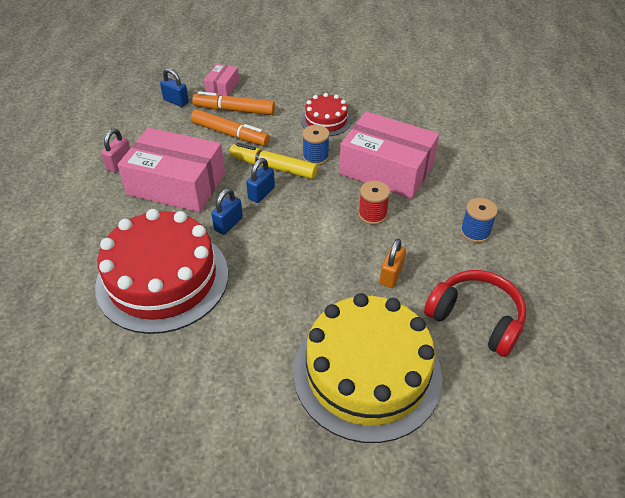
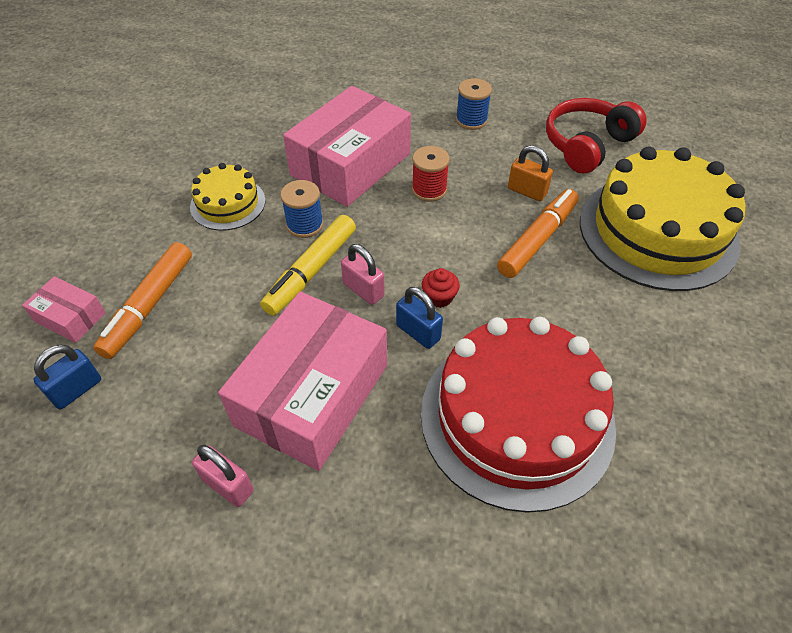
camera: 80 degrees left, 5 degrees up
orange marker [191,109,270,146] -> orange marker moved to [497,189,579,278]
blue padlock [246,158,275,203] -> pink padlock [341,244,385,305]
red cake [301,93,352,136] -> yellow cake [190,163,266,231]
none -> red cupcake [422,268,460,308]

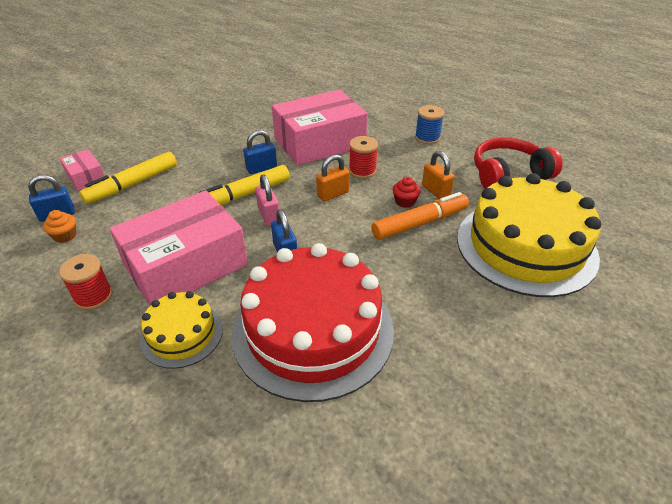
camera: 25 degrees right, 10 degrees down
orange marker [93,242,192,359] -> yellow marker [79,151,177,204]
yellow cake [190,163,266,231] -> yellow cake moved to [140,291,223,369]
pink padlock [192,445,254,507] -> red spool [59,254,113,310]
blue spool [281,180,323,238] -> blue padlock [243,130,277,174]
red cupcake [422,268,460,308] -> red cupcake moved to [393,177,421,208]
none -> orange cupcake [43,210,76,243]
none -> orange padlock [316,154,350,201]

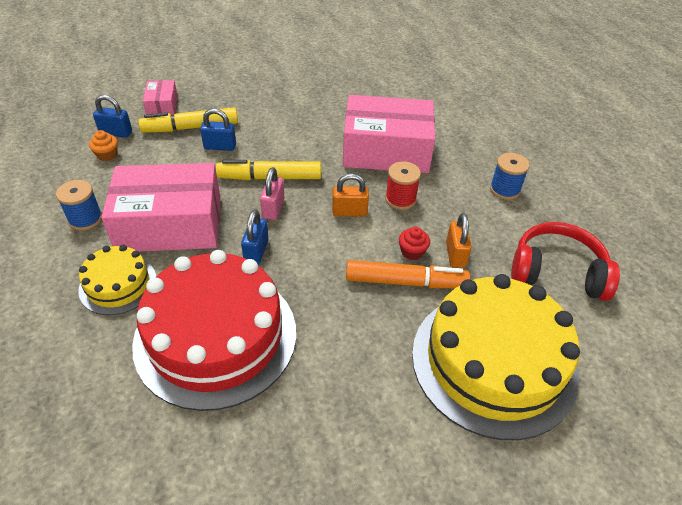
camera: 30 degrees right, 5 degrees up
red spool [59,254,113,310] -> blue spool [56,180,102,231]
blue padlock [243,130,277,174] -> blue padlock moved to [200,108,236,151]

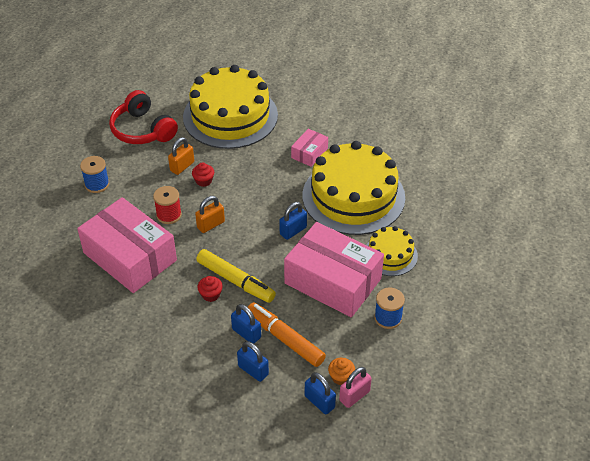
camera: 140 degrees left, 0 degrees up
red cake [132,250,296,411] -> yellow cake [303,141,405,235]
yellow marker [138,107,238,133] -> blue padlock [237,341,269,382]
pink box [143,80,178,115] -> pink box moved to [291,129,328,167]
pink padlock [260,167,285,220] -> pink padlock moved to [339,367,372,408]
orange padlock [332,173,369,216] -> orange padlock turned 75 degrees counterclockwise [195,196,225,233]
orange marker [346,260,470,288] -> orange marker moved to [248,302,326,367]
none -> red cupcake [198,276,223,302]

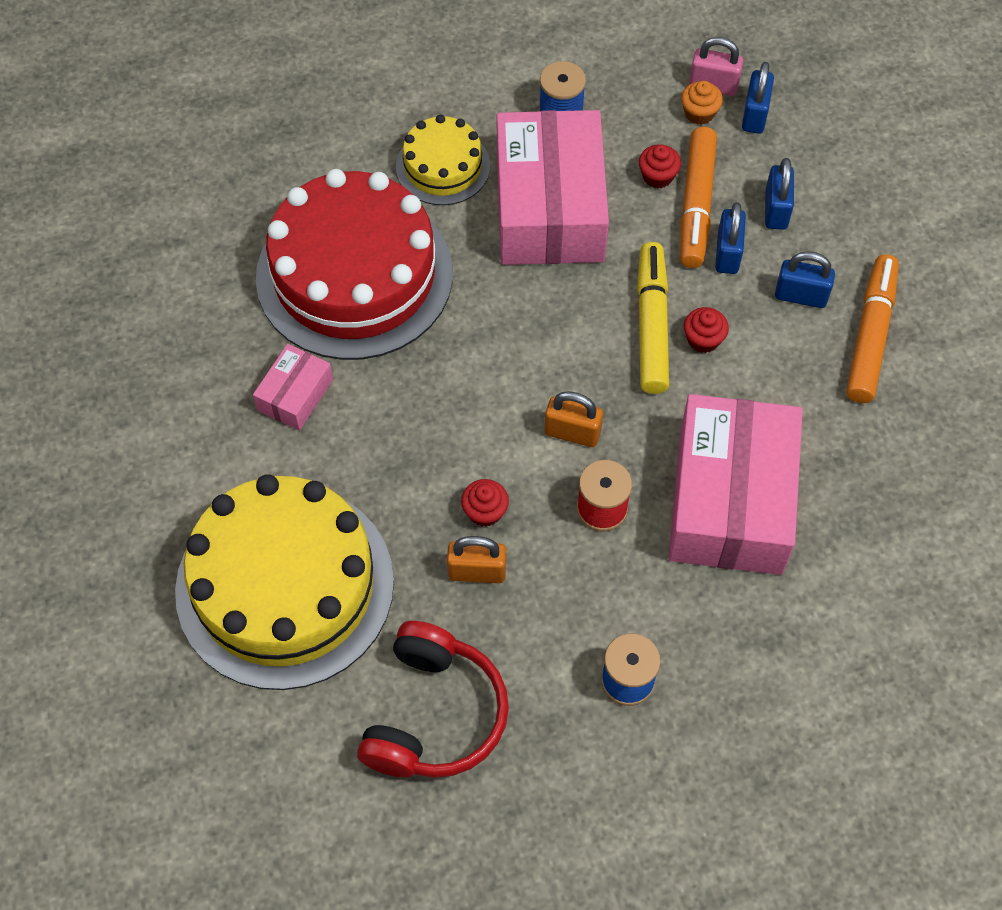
camera: 125 degrees left, 15 degrees up
blue padlock [279,202,307,240] -> blue padlock moved to [775,251,835,308]
pink box [291,129,328,167] -> pink box turned 60 degrees counterclockwise [253,344,333,430]
yellow cake [303,141,405,235] -> red cake [256,169,453,360]
none -> red cupcake [639,144,681,189]
none -> orange marker [846,254,899,403]

